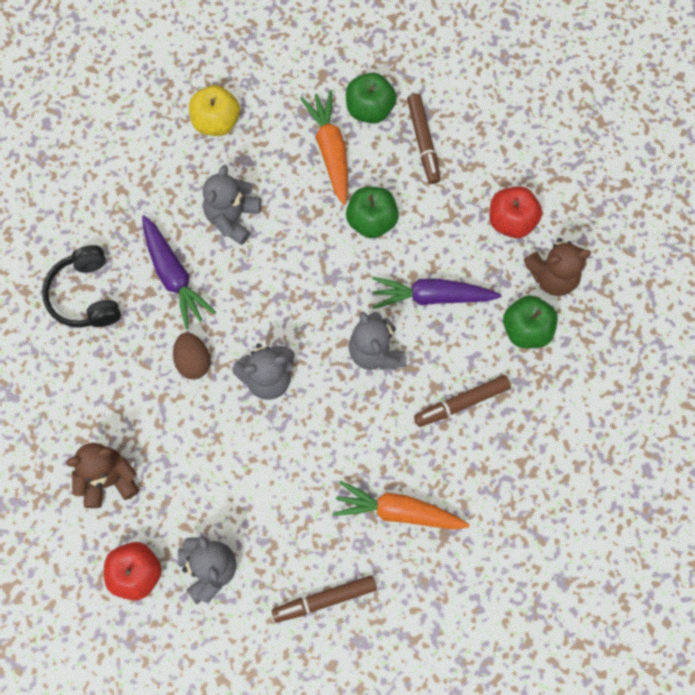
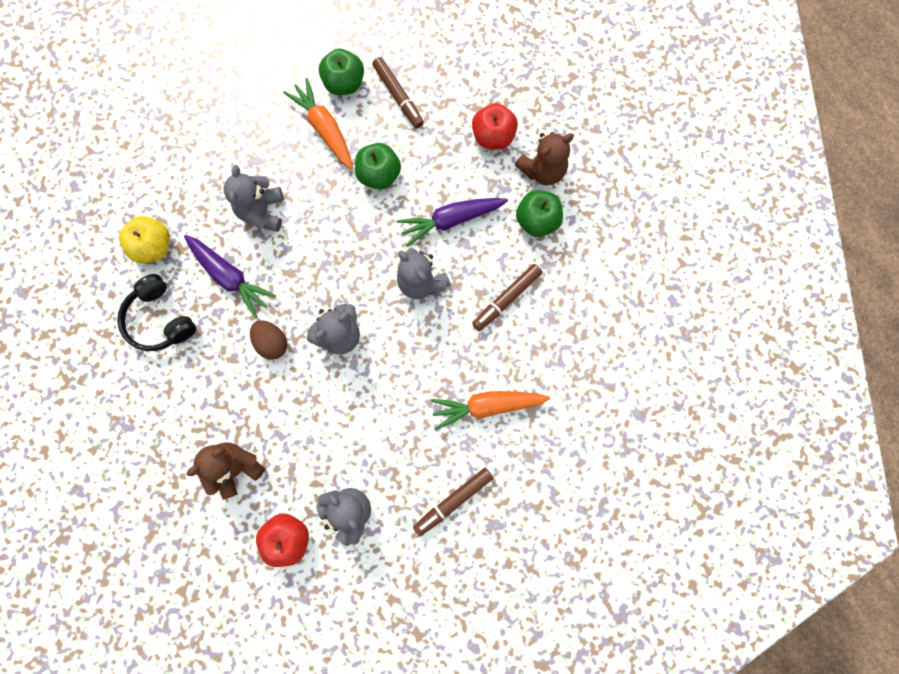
camera: 20 degrees left, 5 degrees up
yellow apple [189,85,240,136] -> yellow apple moved to [119,216,170,263]

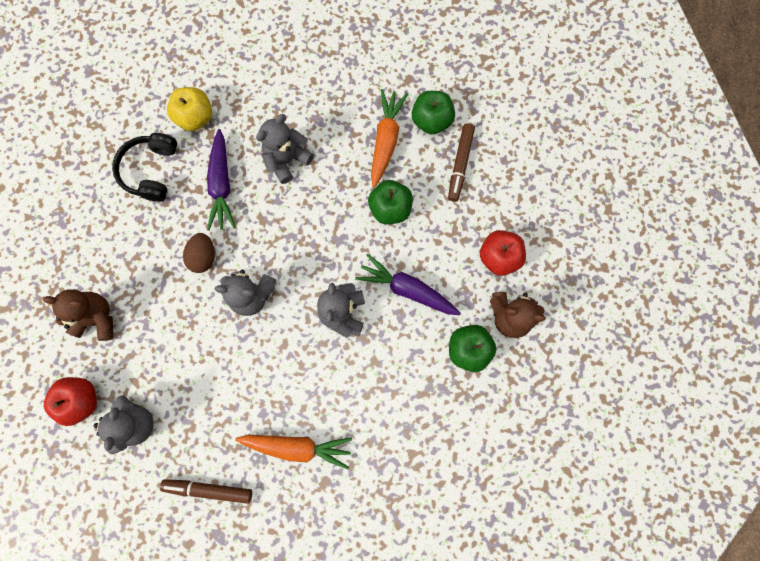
camera: 45 degrees right, 0 degrees up
orange carrot [430,391,550,430] -> orange carrot turned 150 degrees clockwise [235,435,352,469]
brown marker [472,264,542,331] -> none

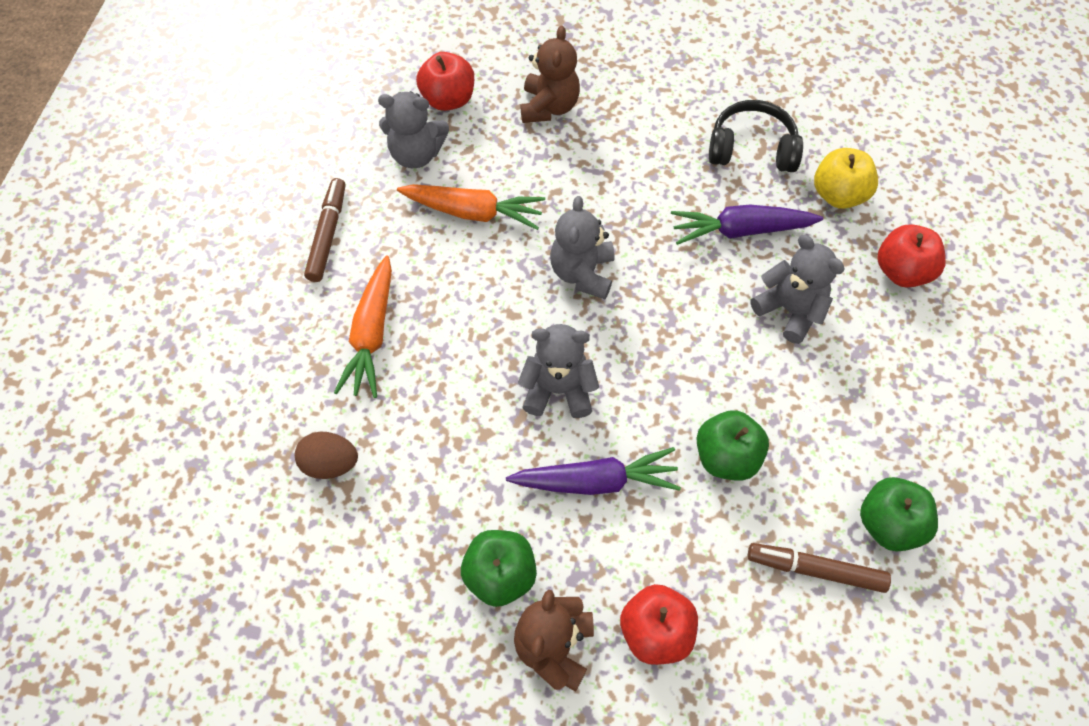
camera: 90 degrees right, 15 degrees down
brown egg [183,233,215,273] -> brown egg moved to [295,431,358,479]
purple carrot [355,254,461,315] -> purple carrot turned 60 degrees clockwise [506,447,681,495]
orange carrot [371,89,408,188] -> orange carrot moved to [397,184,545,230]
none -> red apple [877,224,946,288]

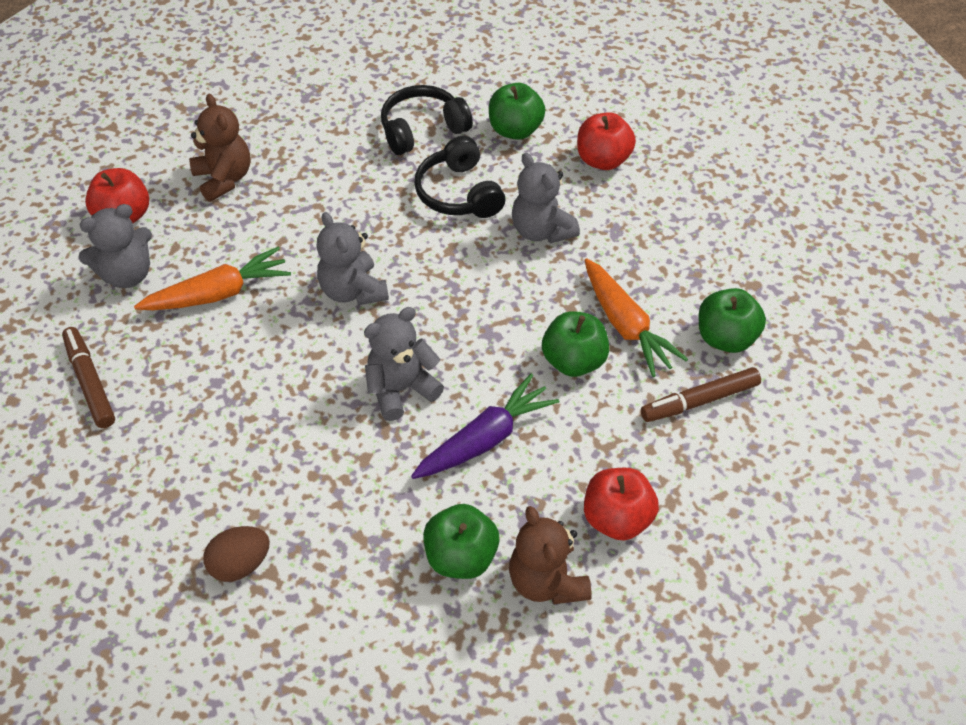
camera: 35 degrees left, 10 degrees down
orange carrot [334,255,392,398] -> orange carrot moved to [584,258,688,377]
purple carrot [671,205,823,245] -> black headphones [414,136,505,218]
grey teddy bear [751,235,845,344] -> grey teddy bear turned 135 degrees counterclockwise [512,153,580,243]
yellow apple [814,148,878,209] -> green apple [489,83,545,140]

